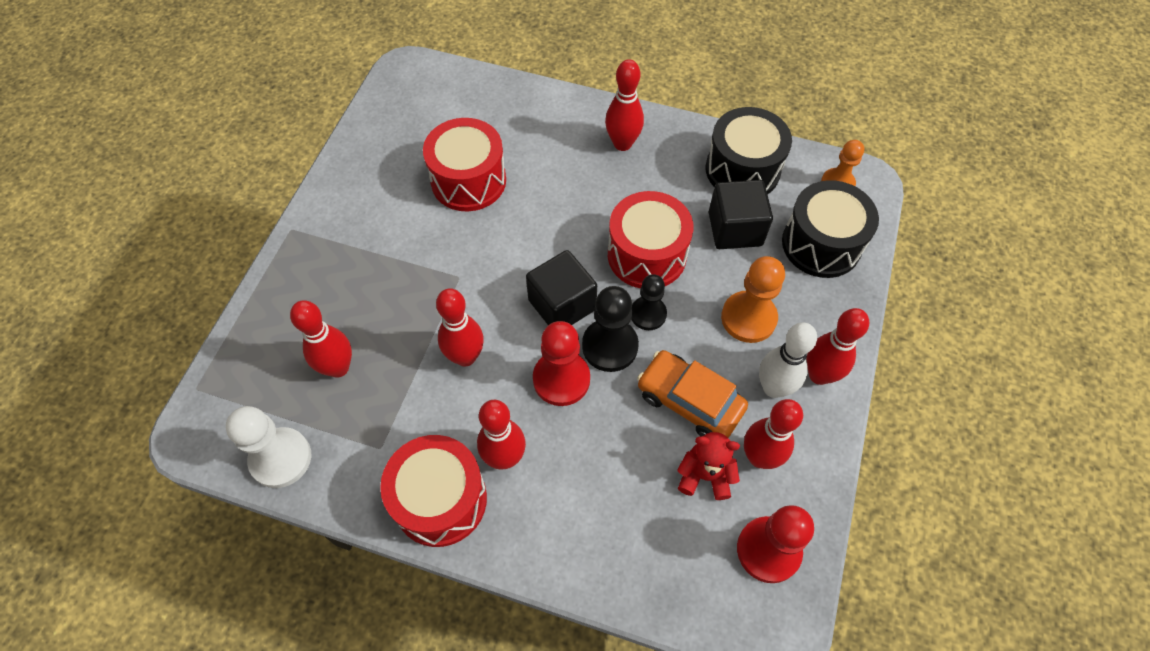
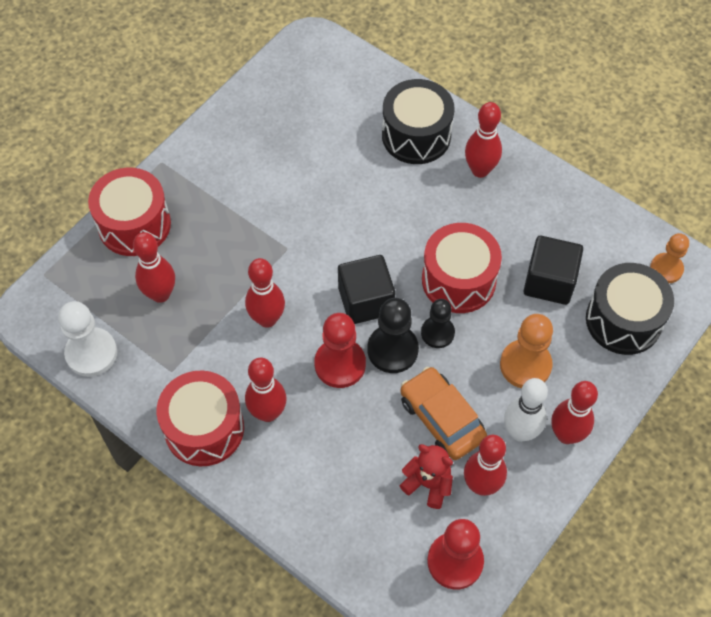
camera: 20 degrees right, 0 degrees up
red drum [423,118,506,211] -> red drum moved to [88,168,171,256]
black drum [706,107,792,195] -> black drum moved to [382,79,454,164]

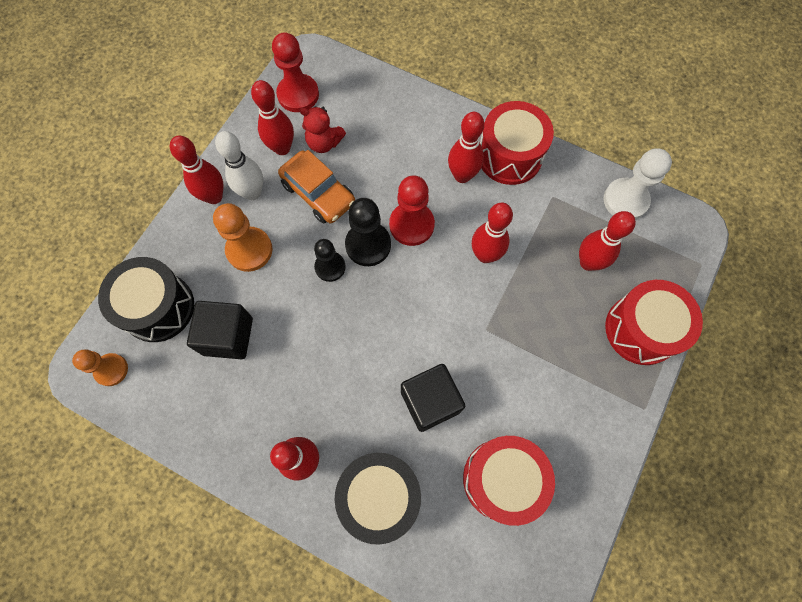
camera: 170 degrees right, 10 degrees up
black cube [338,255,395,324] -> black cube moved to [401,364,465,432]
red drum [422,223,502,313] -> red drum moved to [463,436,555,526]

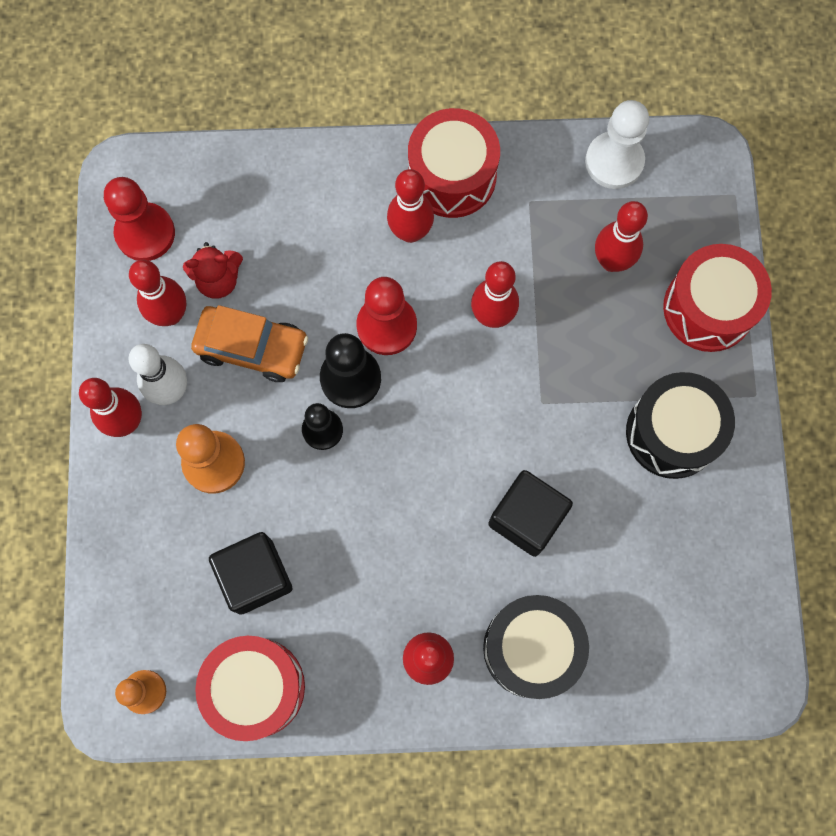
camera: 30 degrees left, 5 degrees up
black drum [98,257,194,342] -> black drum moved to [626,372,735,479]
red drum [463,436,555,526] -> red drum moved to [195,636,305,741]

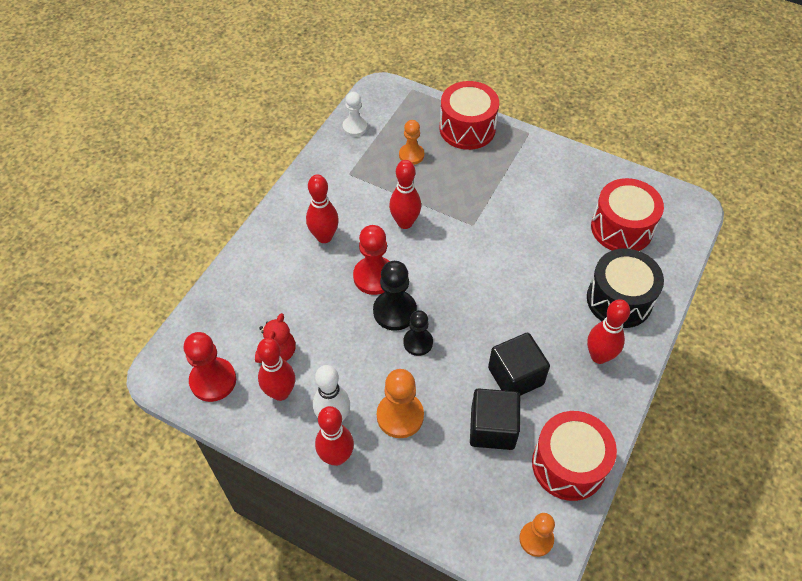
camera: 60 degrees left, 20 degrees down
orange car [191,305,308,382] -> none
red drum [408,108,500,218] -> red drum moved to [591,178,664,251]
black cube [488,470,573,557] -> black cube moved to [488,333,550,396]
white pawn [585,100,649,189] -> white pawn [343,92,367,137], size x0.66
red bowling pin [595,201,648,272] -> orange pawn [399,120,424,165]
black drum [626,372,735,479] -> none

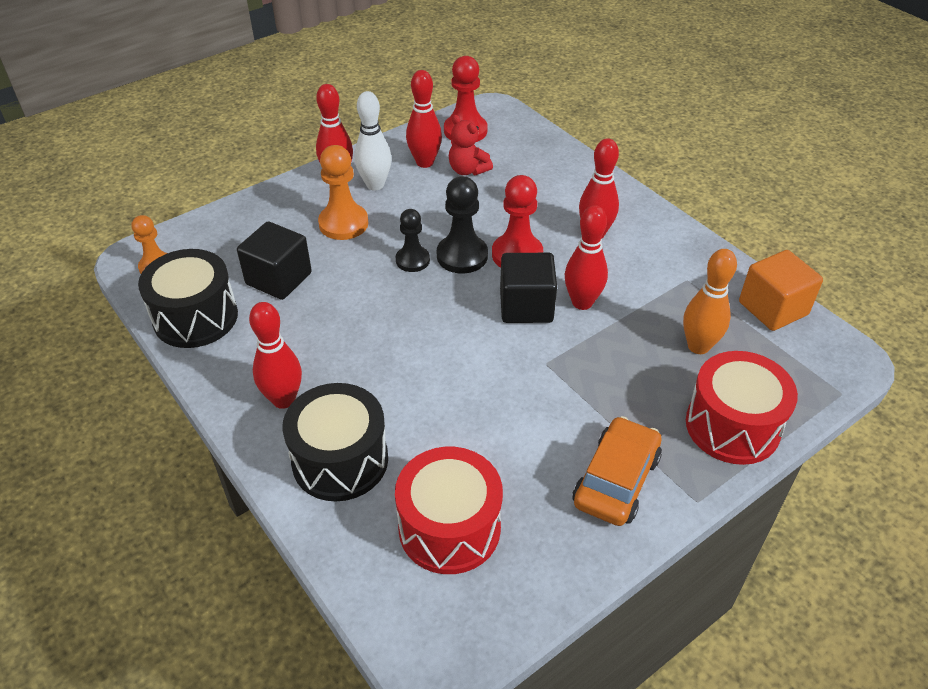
camera: 115 degrees right, 10 degrees down
white pawn [343,92,367,137] -> orange cube [739,250,823,331]
orange pawn [399,120,424,165] -> orange bowling pin [683,249,737,354]
black cube [488,333,550,396] -> black cube moved to [500,253,557,323]
red drum [532,411,617,501] -> black drum [138,249,238,348]
none -> orange car [573,416,662,526]

